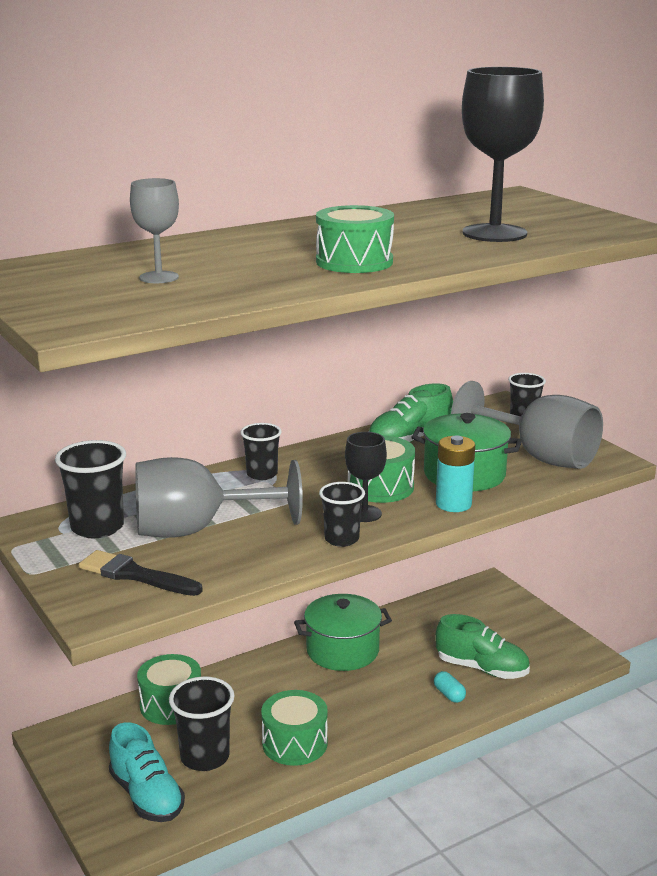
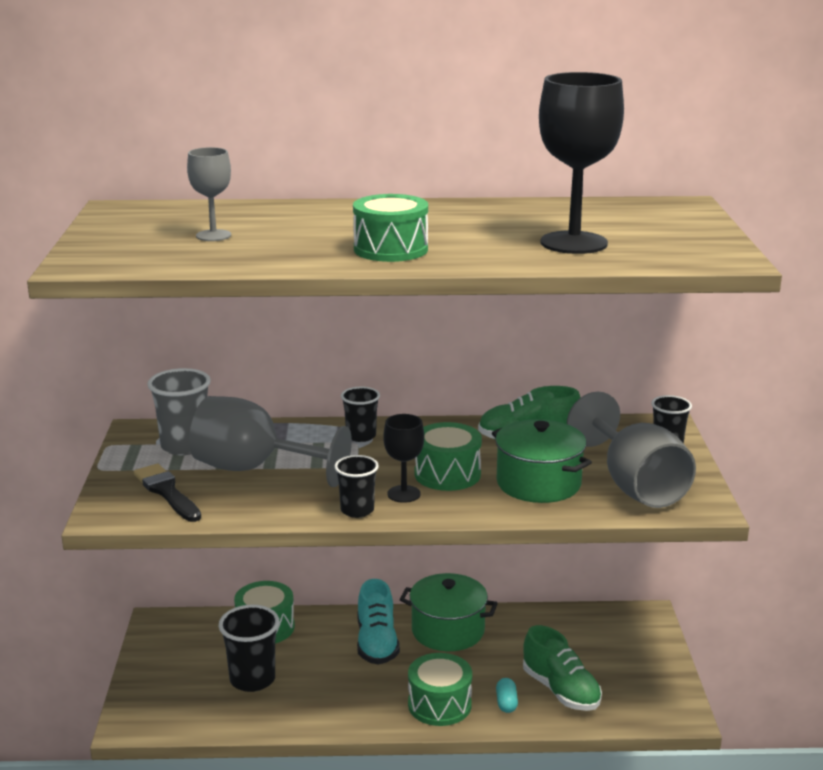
camera: 30 degrees right, 0 degrees up
black cup [55,440,126,538] -> grey cup [147,368,211,455]
turquoise shoe [109,722,185,822] -> turquoise shoe moved to [357,579,400,665]
green drum [261,690,328,766] -> green drum moved to [408,653,472,726]
turquoise battery [436,436,475,512] -> none

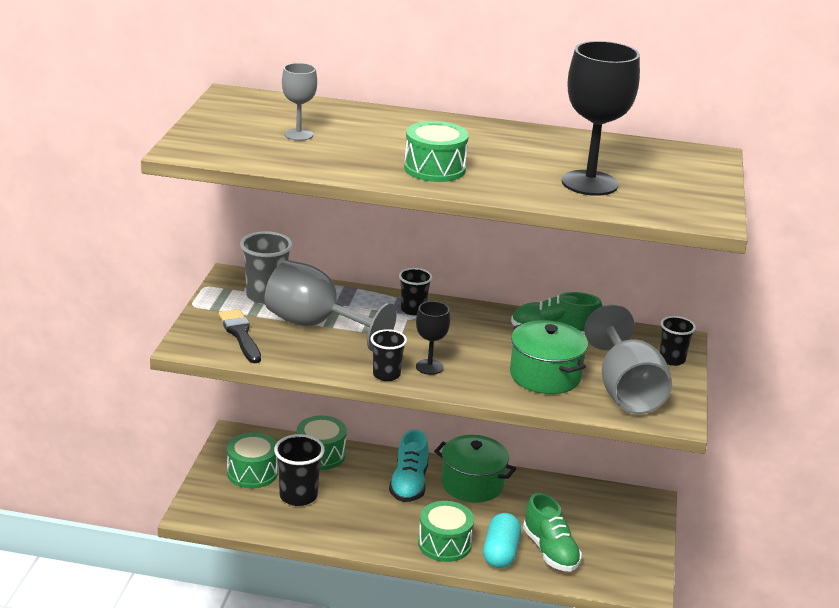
camera: 10 degrees right, 5 degrees up
green drum [414,422,482,491] -> green drum moved to [227,432,278,488]
turquoise capsule [496,678,518,713] -> turquoise capsule [483,513,521,568], size x1.90

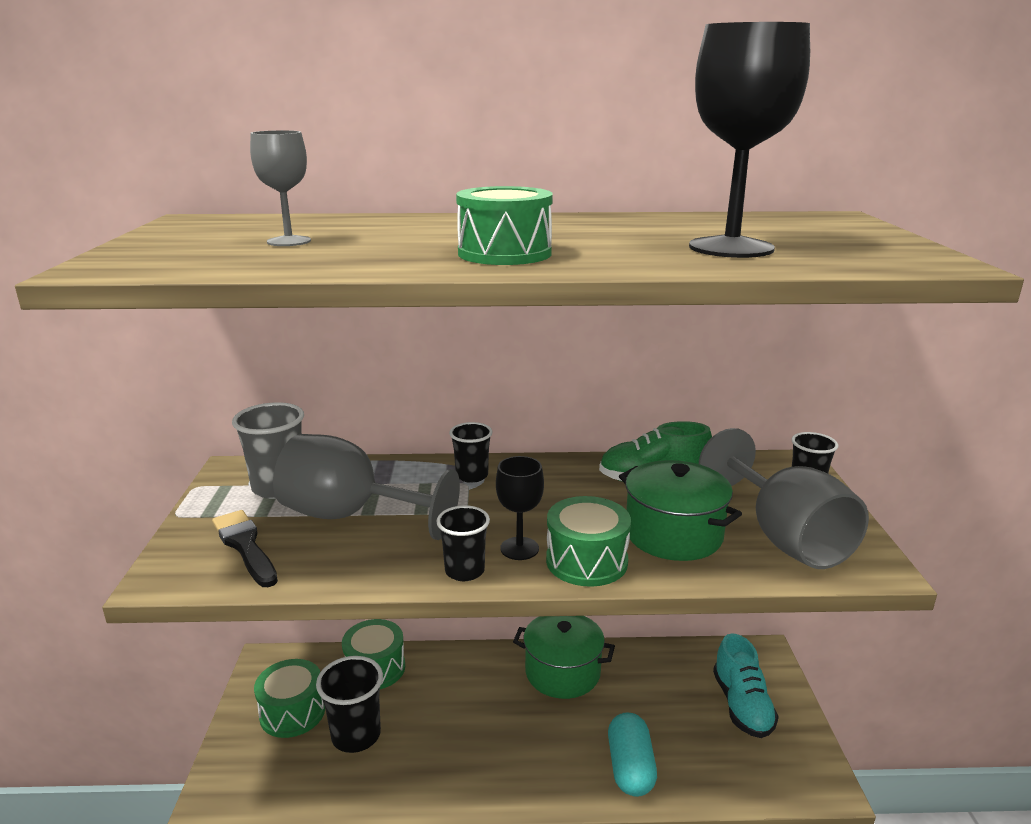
camera: 10 degrees left, 5 degrees down
turquoise shoe [389,430,429,502] -> turquoise shoe moved to [713,633,779,738]
green drum [418,501,474,562] -> green drum moved to [546,496,631,587]
green shoe [523,493,582,571] -> none

